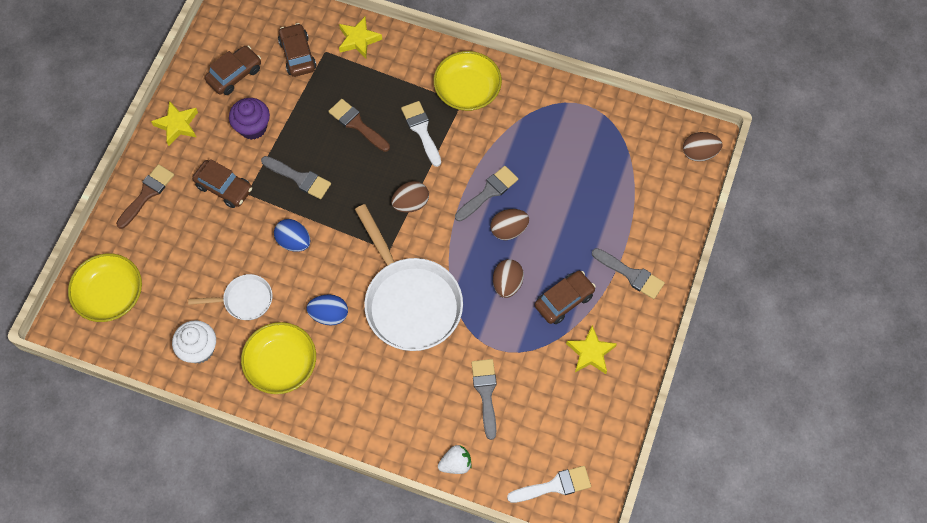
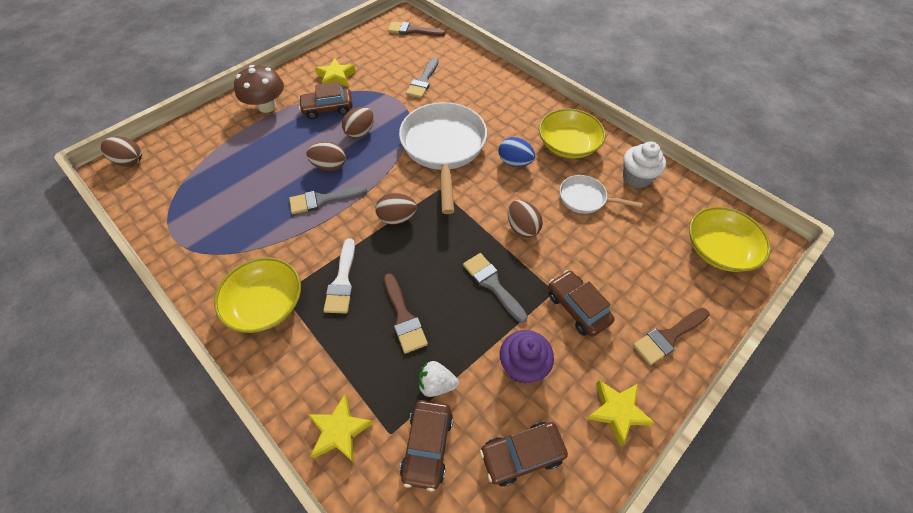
camera: 155 degrees left, 10 degrees down
blue egg [274,219,310,252] -> brown egg [508,200,543,238]
white strawberry [438,445,472,474] -> white strawberry moved to [418,361,459,397]
white brush [507,466,591,503] -> brown brush [388,22,445,36]
grey brush [592,248,665,299] -> brown mushroom [234,65,284,113]

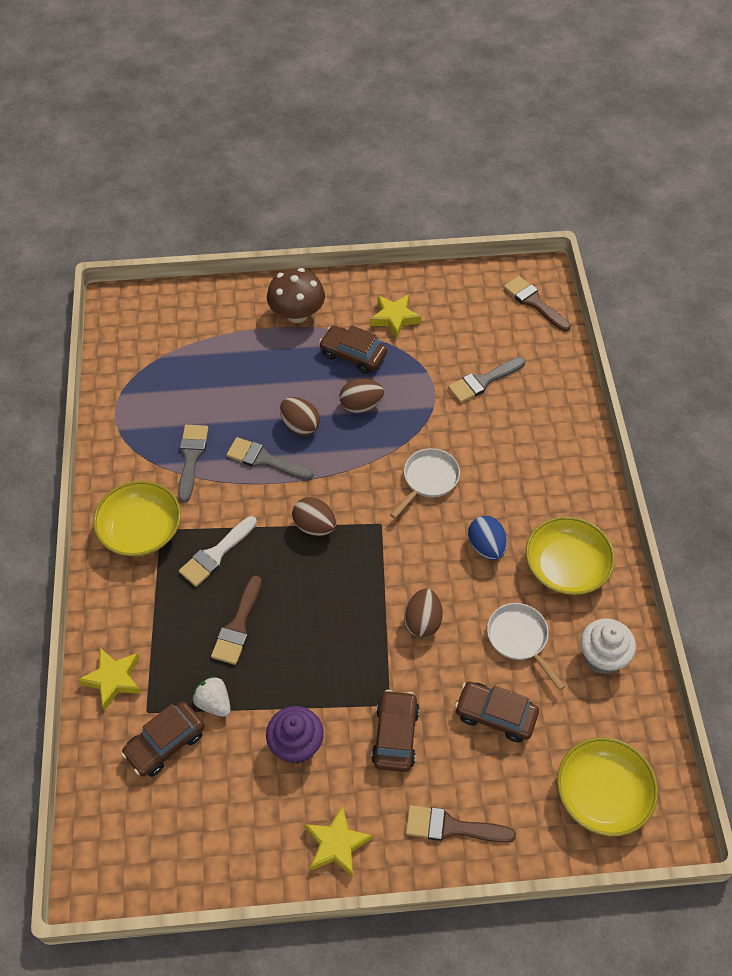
camera: 40 degrees right, 0 degrees up
brown egg [101,136,142,167] -> none
white pan [399,102,487,214] -> white pan [390,448,460,518], size x0.50
grey brush [463,253,528,323] -> grey brush moved to [178,425,208,502]
brown car [480,422,568,487] -> brown car moved to [455,682,539,742]

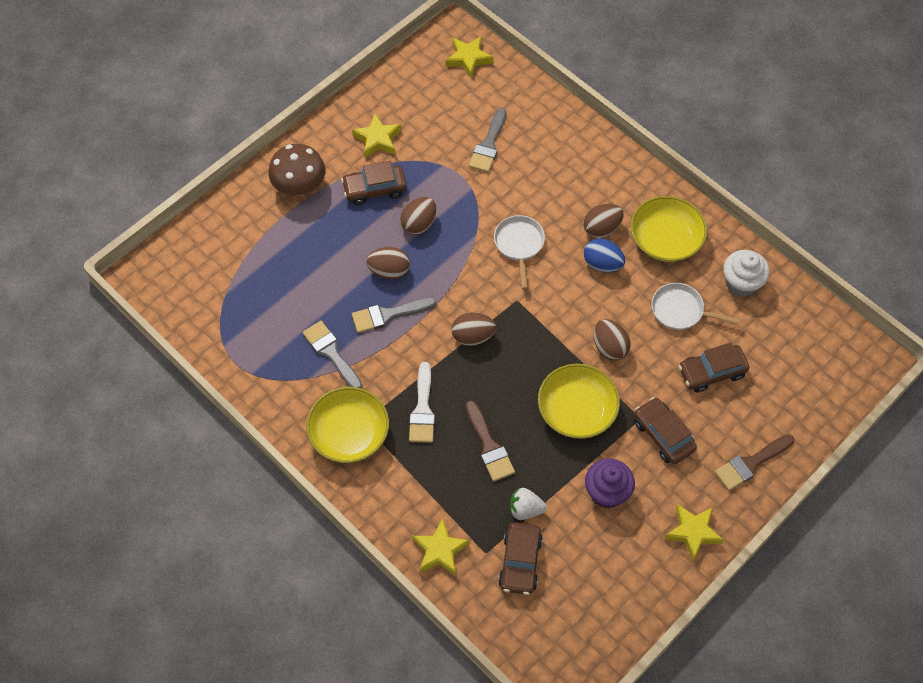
camera: 40 degrees left, 5 degrees up
brown brush [504,276,571,332] -> yellow star [446,36,493,78]
yellow bowl [557,737,658,836] -> yellow bowl moved to [538,364,620,439]
none -> brown egg [583,204,623,238]

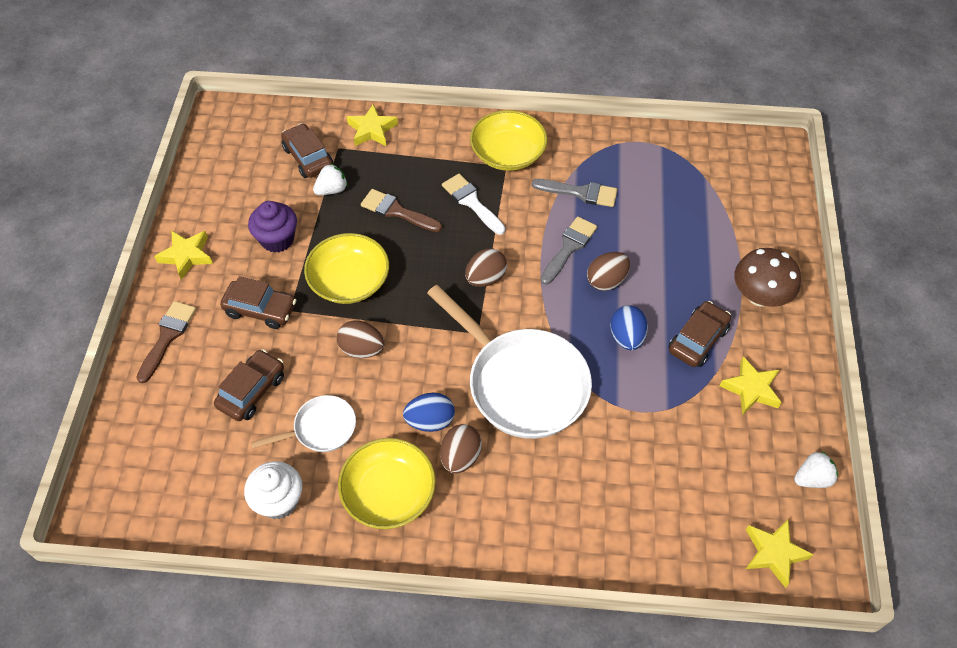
camera: 140 degrees right, 5 degrees down
brown egg [400,197,436,235] -> blue egg [610,305,648,350]
grey brush [469,107,506,172] -> none
white pan [494,215,545,289] -> white pan [427,285,592,439], size x2.00
none -> white strawberry [794,451,838,488]

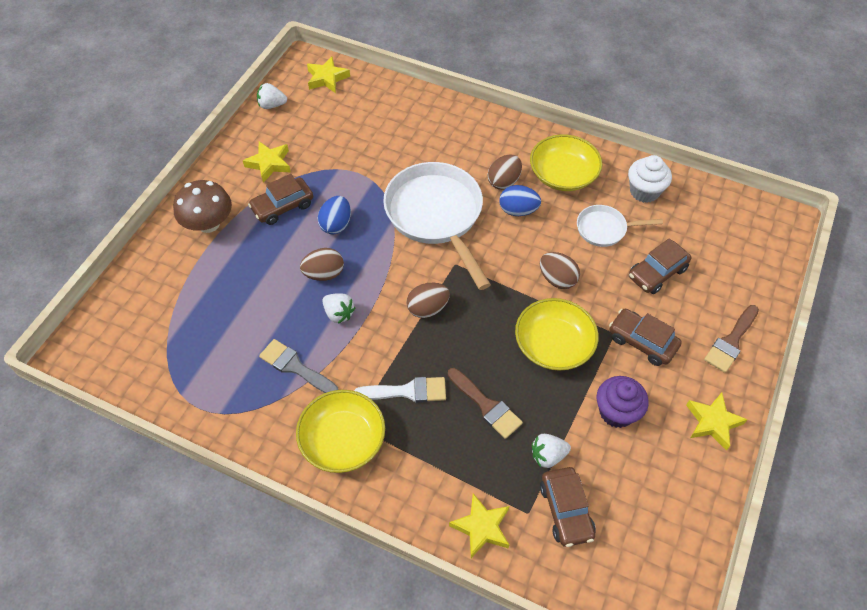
camera: 160 degrees left, 0 degrees up
white brush [442,173,505,235] -> white brush turned 75 degrees counterclockwise [354,377,446,403]
grey brush [540,216,597,285] -> white strawberry [322,293,355,324]

